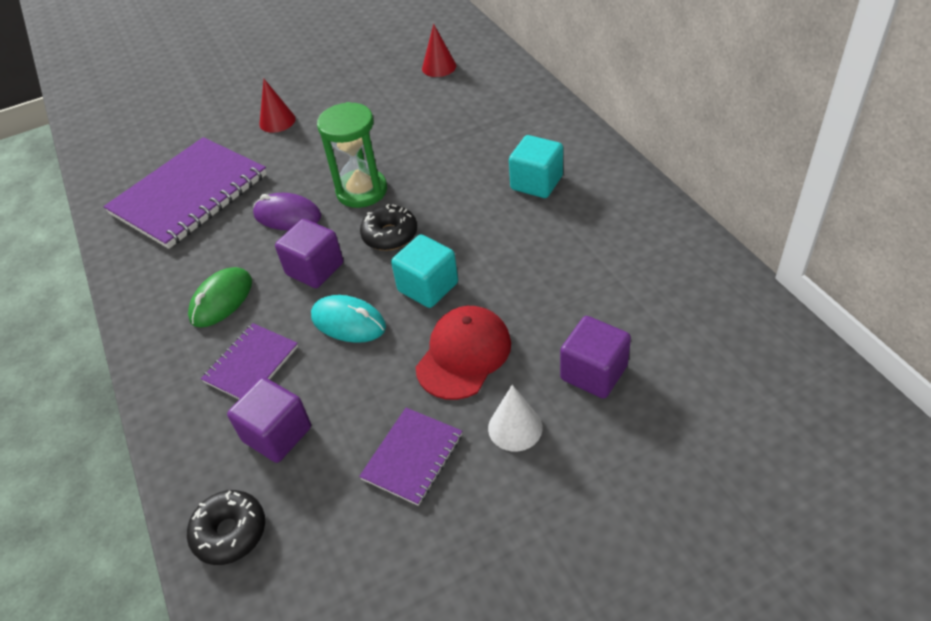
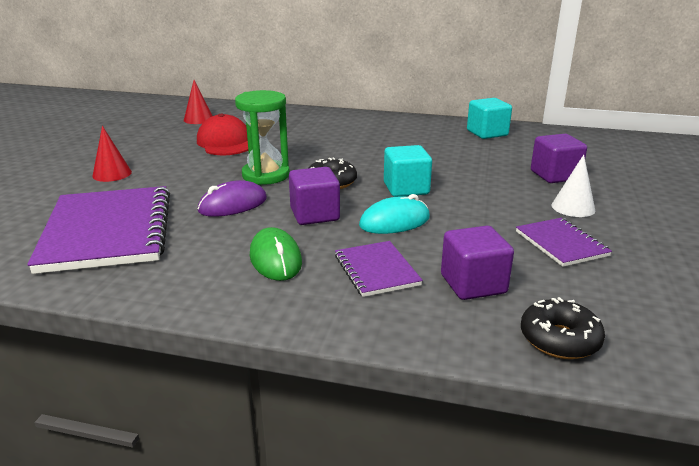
camera: 55 degrees left, 20 degrees down
red cap [415,306,511,400] -> red cap moved to [197,113,248,155]
turquoise cube [509,135,563,198] -> turquoise cube moved to [467,98,512,139]

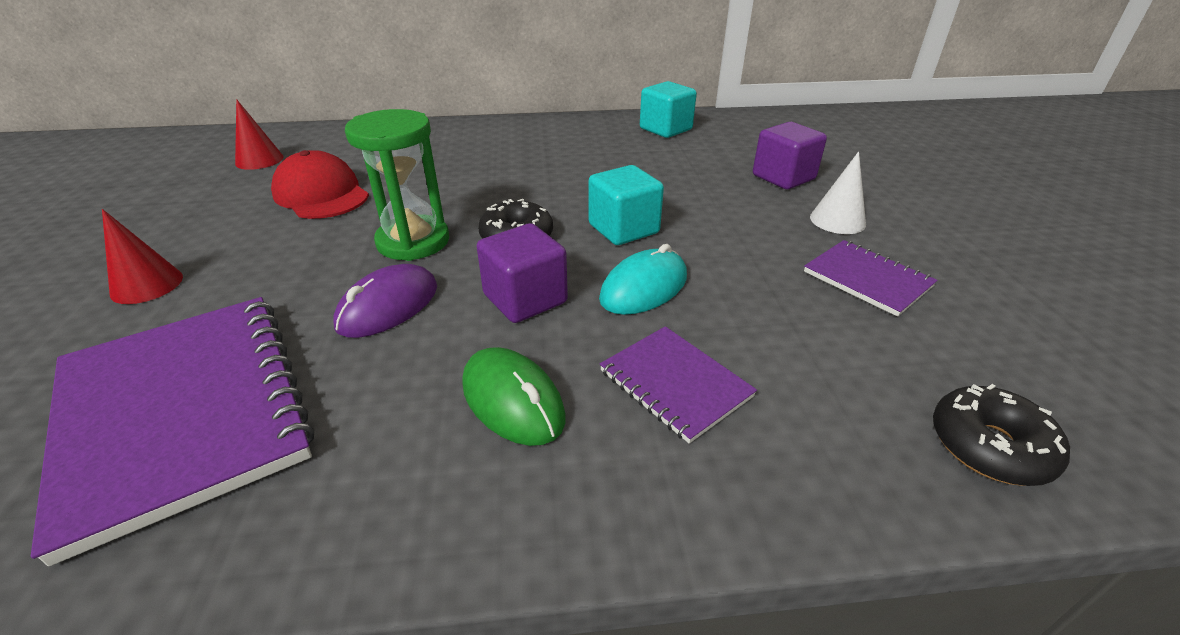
camera: 20 degrees left, 10 degrees up
purple cube [441,226,514,300] -> none

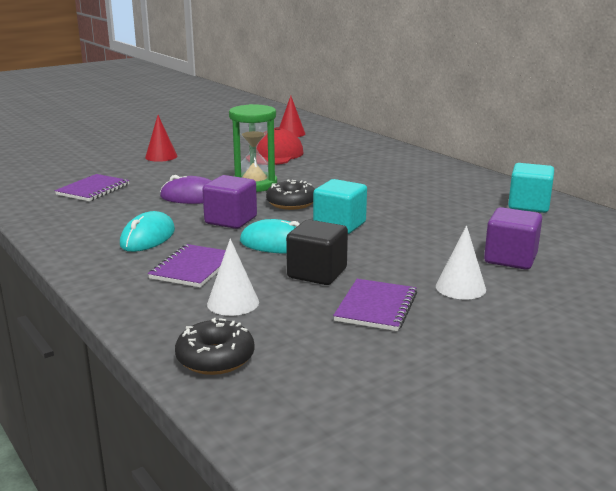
camera: 60 degrees right, 15 degrees down
purple notebook [31,297,314,566] -> purple notebook [55,174,129,201], size x0.50
green mouse [462,347,565,446] -> turquoise mouse [120,211,175,252]
none -> white cone [207,239,259,316]
none -> black cube [286,219,348,285]

